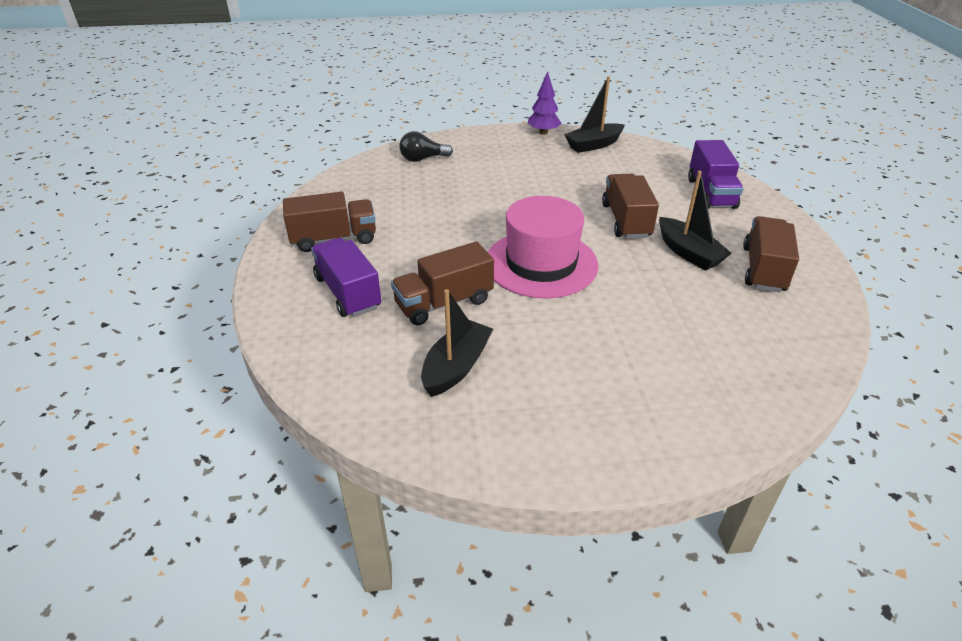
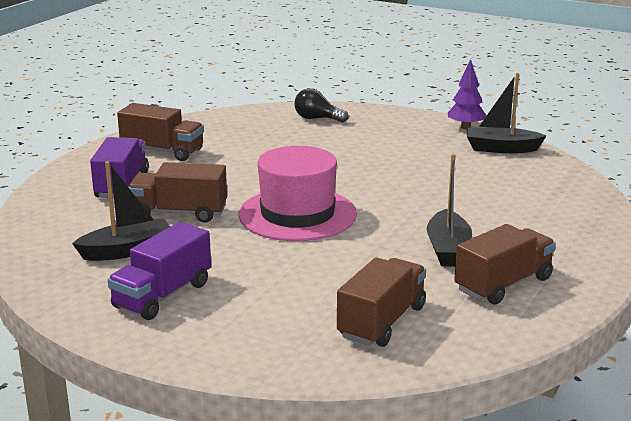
camera: 35 degrees right, 15 degrees down
brown truck [602,174,659,239] -> brown truck moved to [337,257,426,347]
purple truck [688,140,743,209] -> purple truck moved to [107,222,211,320]

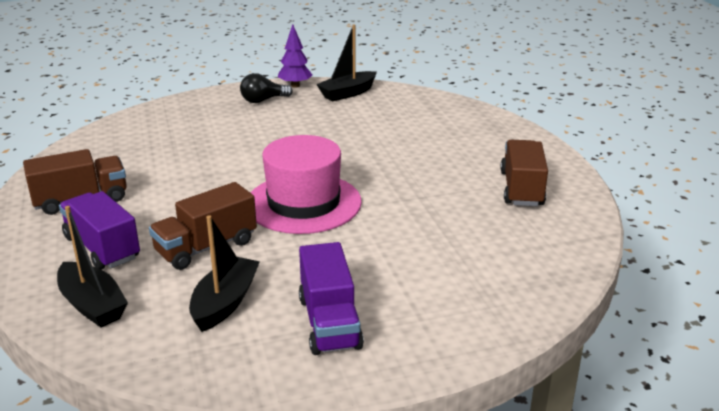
camera: 45 degrees left, 5 degrees up
black light bulb [295,88,349,123] -> black light bulb moved to [240,73,293,103]
brown truck [337,257,426,347] -> none
black boat [427,154,472,267] -> black boat moved to [57,206,128,327]

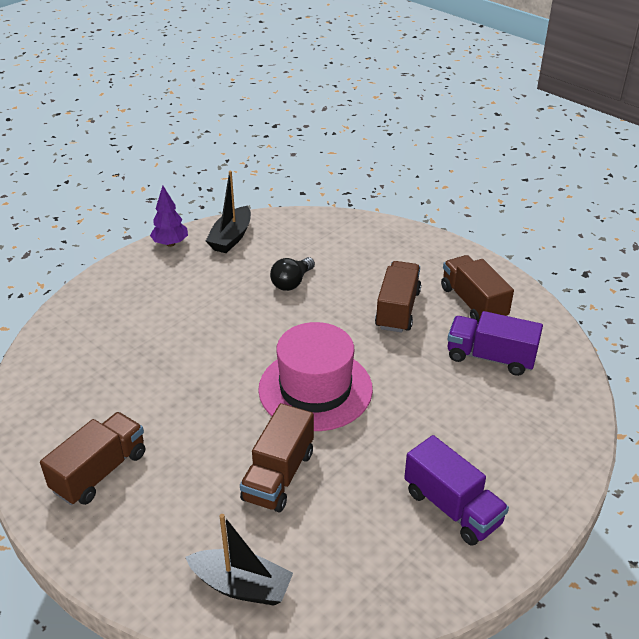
camera: 30 degrees left, 10 degrees up
purple truck [59,191,140,270] -> purple truck moved to [447,311,543,376]
black boat [189,215,260,332] -> none
black light bulb [240,73,293,103] -> black light bulb moved to [270,257,315,291]
none -> brown truck [375,261,421,333]

